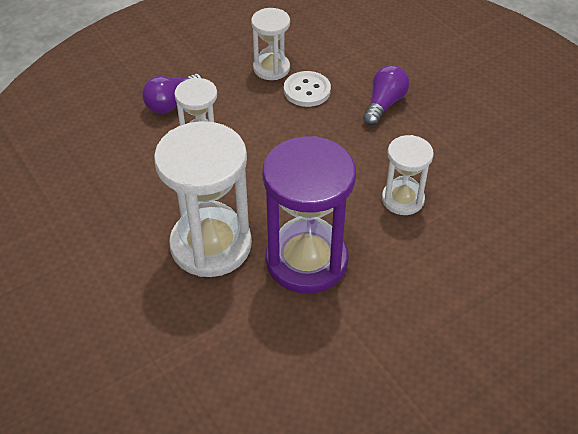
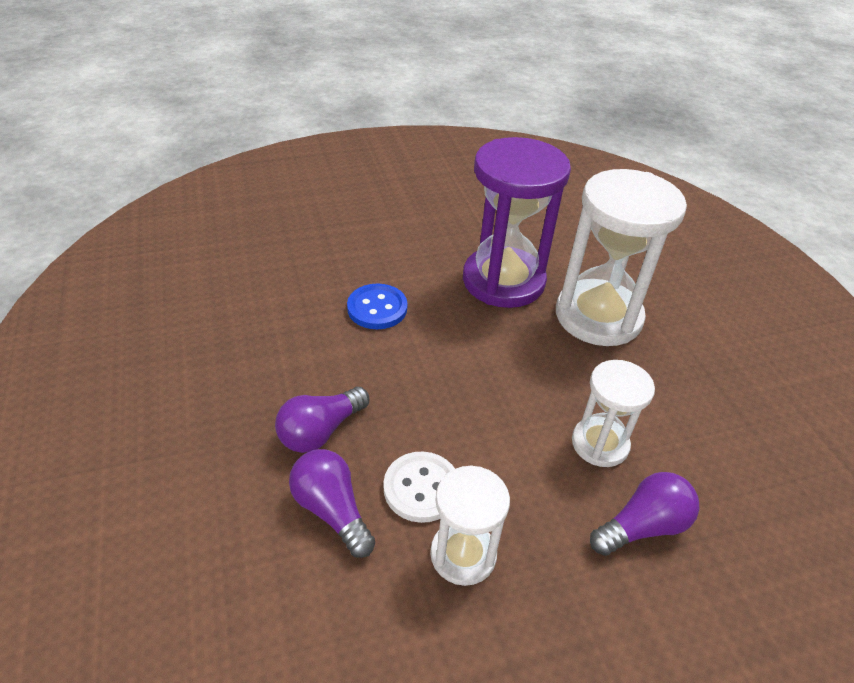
camera: 165 degrees left, 5 degrees down
white hourglass [382,135,434,215] -> blue button [347,284,407,329]
none -> purple light bulb [289,449,376,558]

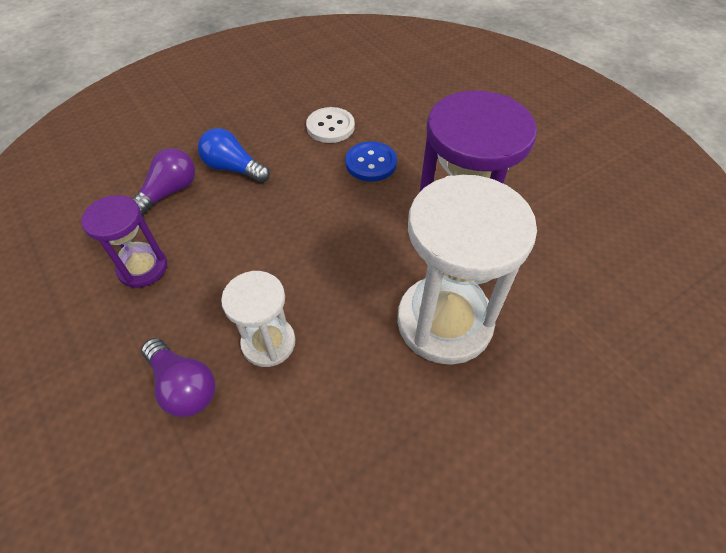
camera: 75 degrees right, 10 degrees up
purple light bulb [275,387,369,453] -> blue light bulb [198,128,270,183]
white button [384,452,455,523] -> white button moved to [306,107,355,143]
white hourglass [430,465,510,586] -> purple hourglass [81,195,167,288]

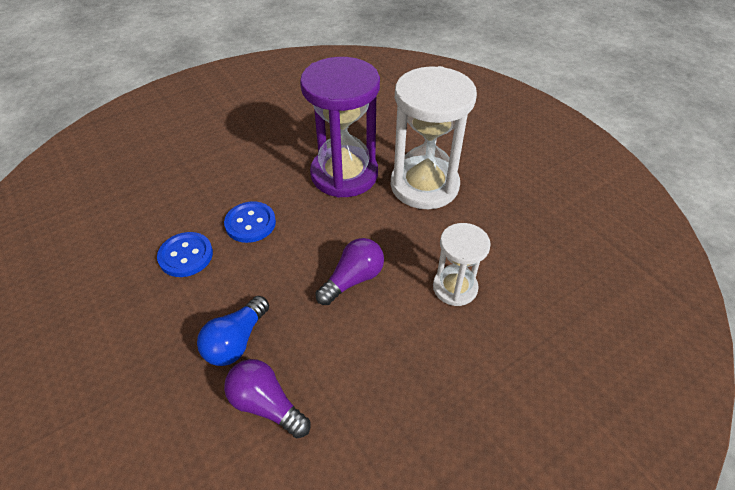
camera: 90 degrees left, 5 degrees down
purple hourglass [81,195,167,288] -> none
purple light bulb [141,338,216,417] -> purple light bulb moved to [316,238,384,305]
white button [306,107,355,143] -> blue button [157,232,213,277]

